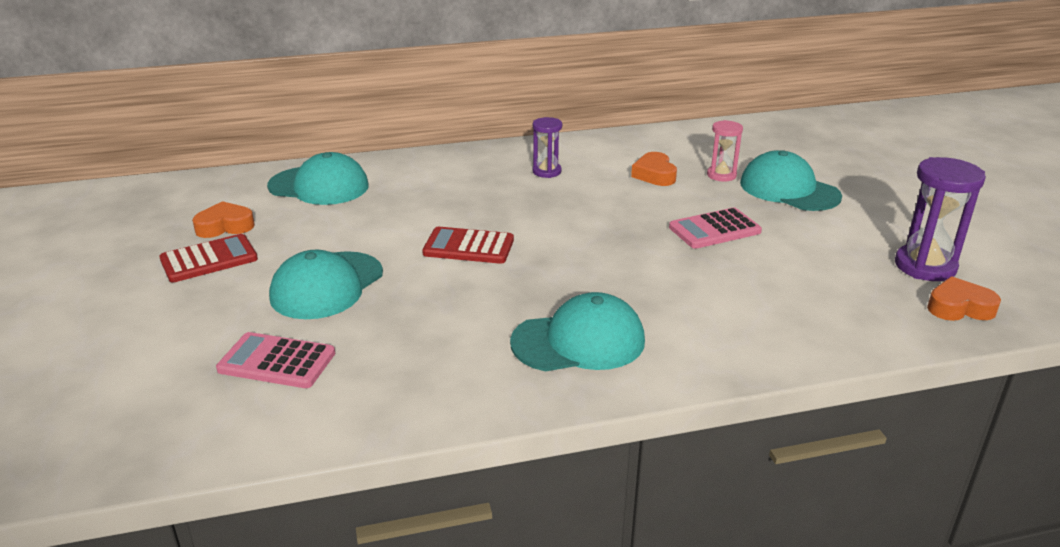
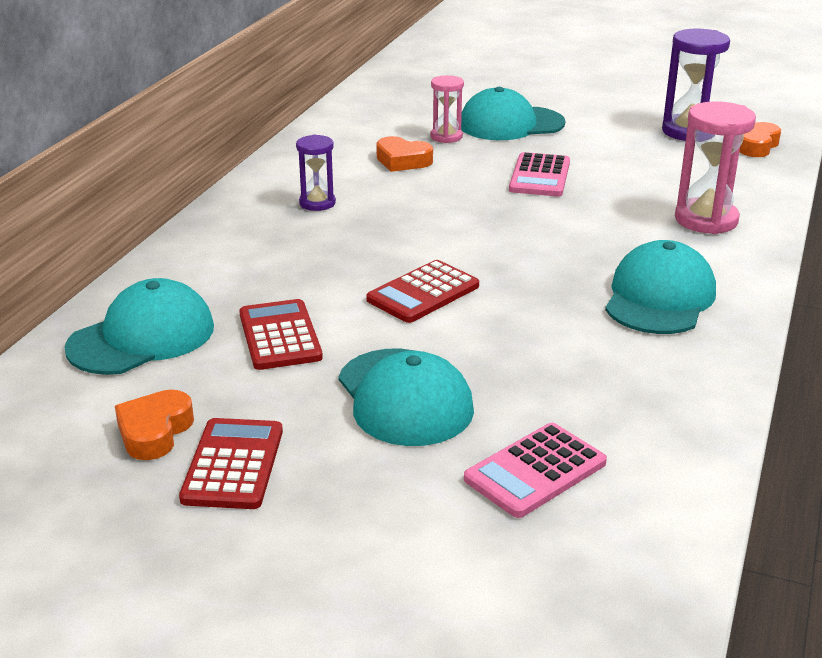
camera: 55 degrees left, 0 degrees up
none -> red calculator [239,299,323,370]
none -> pink hourglass [675,101,756,234]

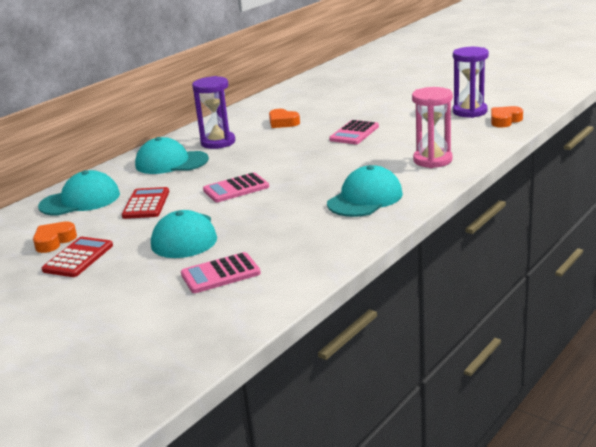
camera: 20 degrees right, 5 degrees down
purple hourglass [296,135,336,211] -> purple hourglass [192,76,235,149], size x1.67
red calculator [366,260,479,323] -> pink calculator [203,172,269,202]
pink hourglass [431,75,464,143] -> none
turquoise cap [461,87,565,140] -> turquoise cap moved to [135,137,209,174]

